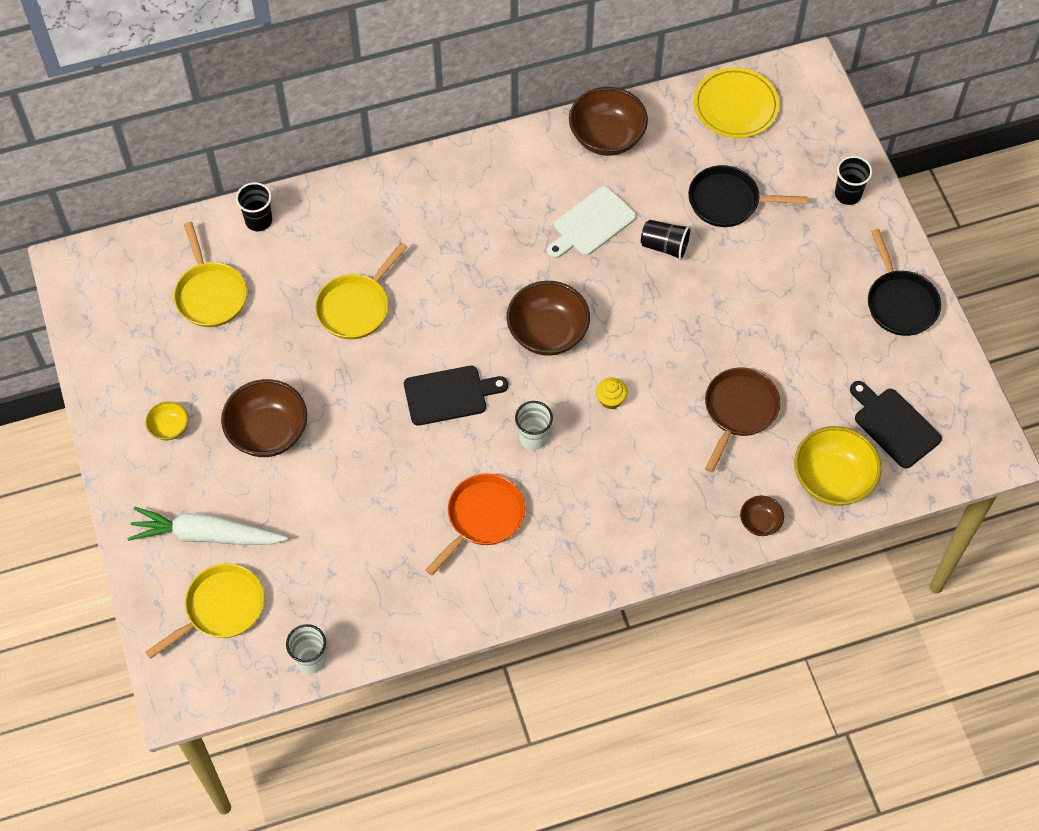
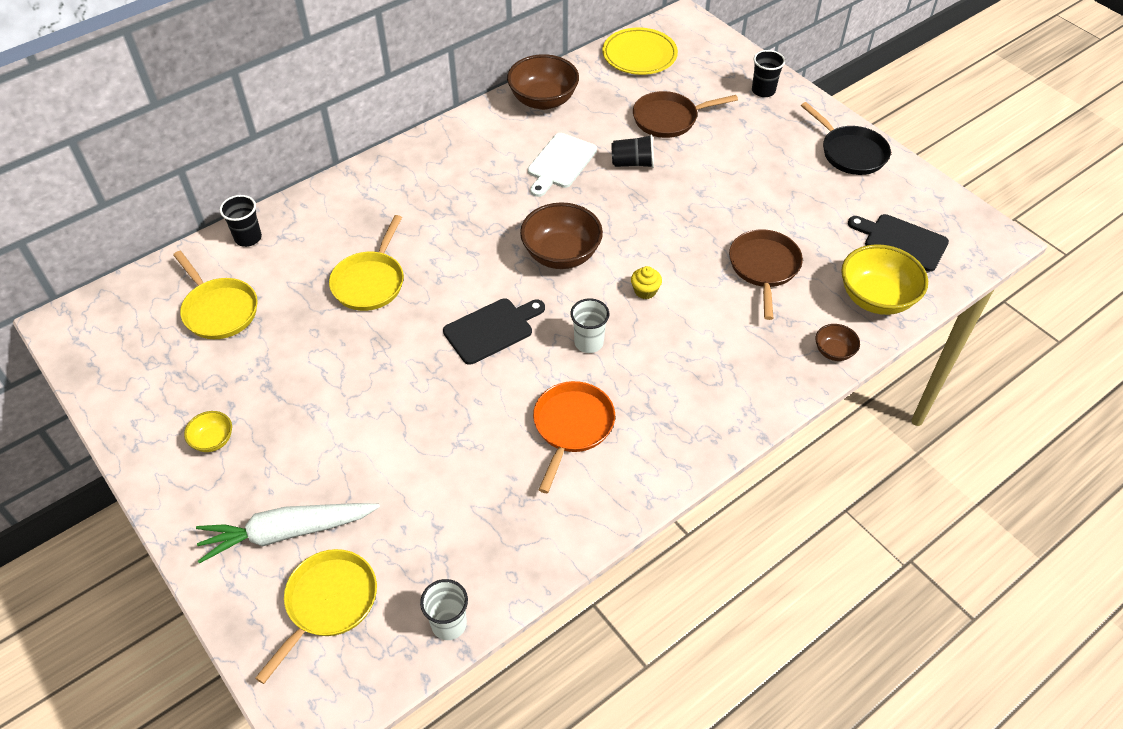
camera: 20 degrees left, 10 degrees down
brown bowl [221,379,307,457] -> none
black pan [688,165,808,227] -> brown pan [633,91,738,138]

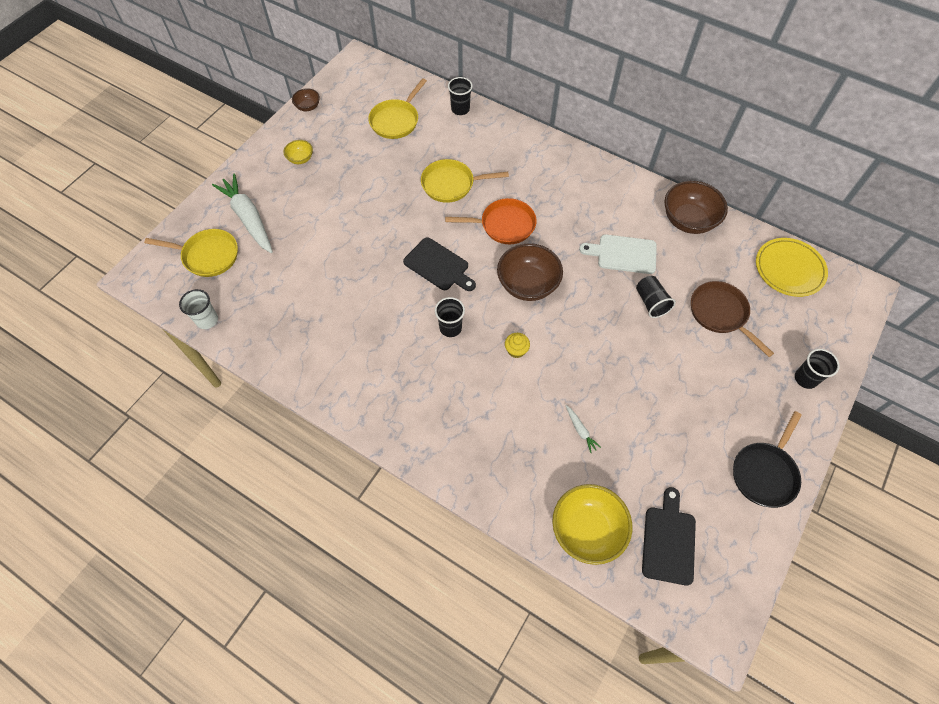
camera: 70 degrees right, 10 degrees up
orange pan [533,381,615,493] -> orange pan moved to [445,198,537,244]
white cup [570,299,610,353] -> black cup [435,297,465,337]
brown pan [729,229,803,320] -> white carrot [565,405,601,453]
brown bowl [816,324,860,361] -> brown bowl moved to [292,88,320,111]

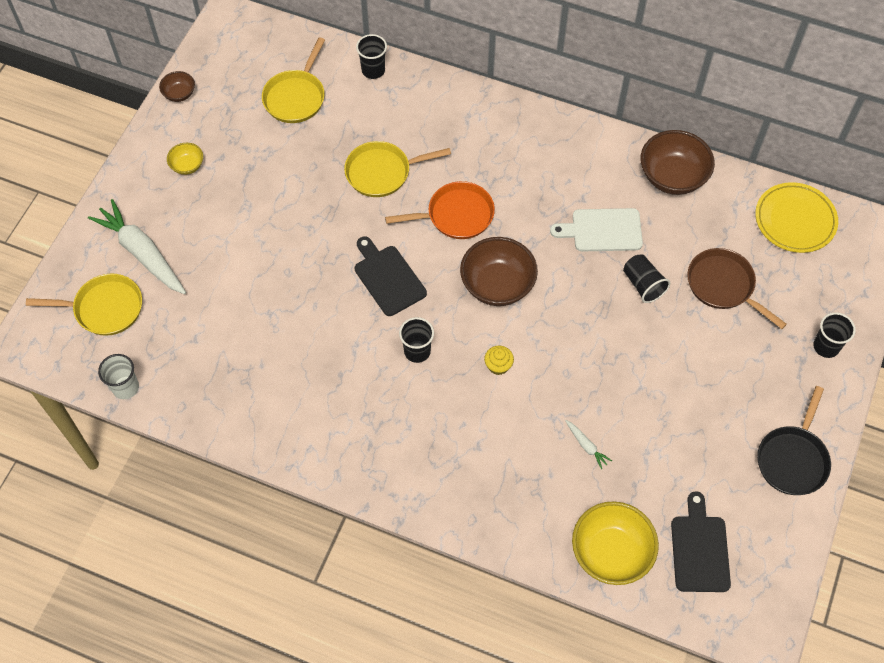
camera: 10 degrees left, 0 degrees up
black cutting board [403,237,476,291] -> black cutting board turned 150 degrees counterclockwise [355,236,427,316]

